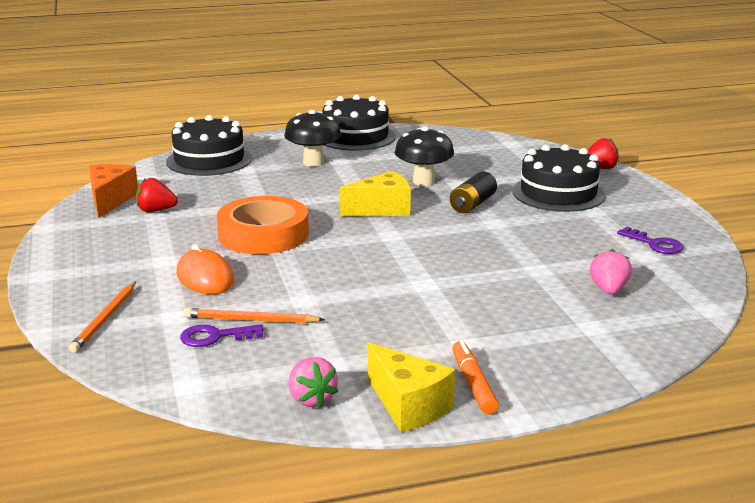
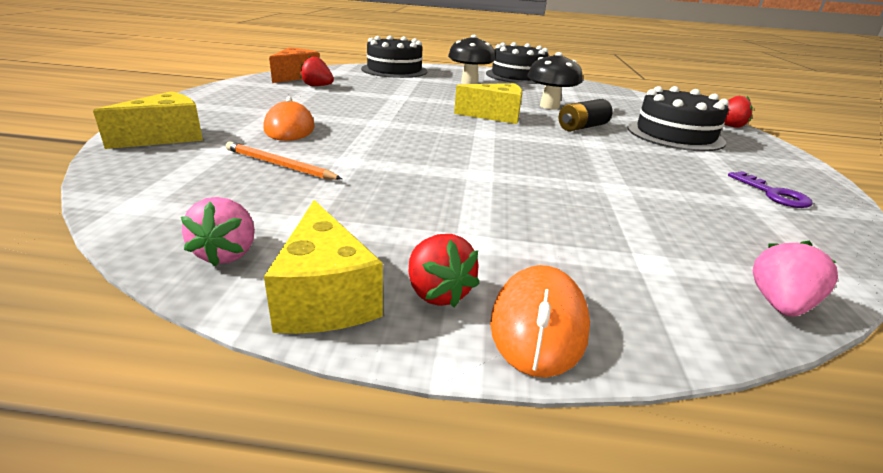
camera: 20 degrees right, 5 degrees up
orange pencil [69,282,136,353] -> yellow cheese [93,91,203,149]
purple key [180,324,264,347] -> none
orange tape [217,196,309,254] -> none
orange marker [452,340,499,414] -> red strawberry [409,234,480,307]
pink strawberry [590,249,632,295] -> pink strawberry moved to [753,241,838,317]
none -> orange mouse [490,265,590,378]

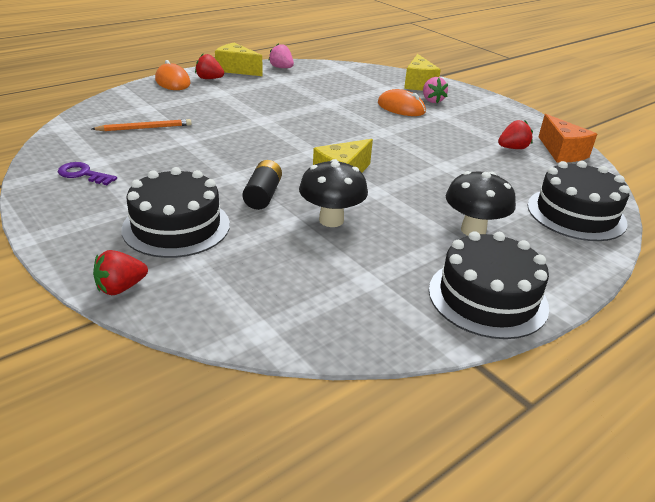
camera: 135 degrees right, 5 degrees up
orange pencil [226,141,342,180] -> orange pencil moved to [92,119,192,131]
pink strawberry [753,241,838,317] -> pink strawberry moved to [423,77,448,103]

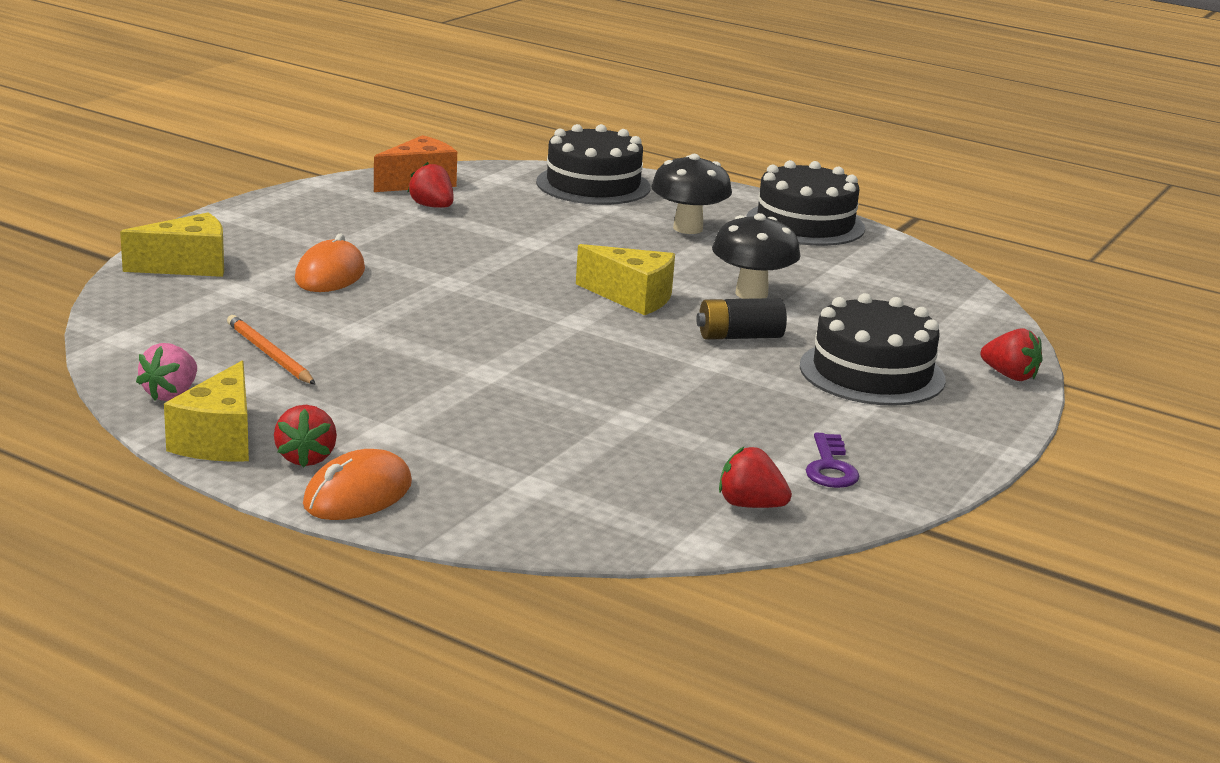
camera: 110 degrees left, 10 degrees down
orange pencil [92,119,192,131] -> orange pencil moved to [227,315,316,385]
pink strawberry [423,77,448,103] -> none
none -> red strawberry [719,447,792,508]

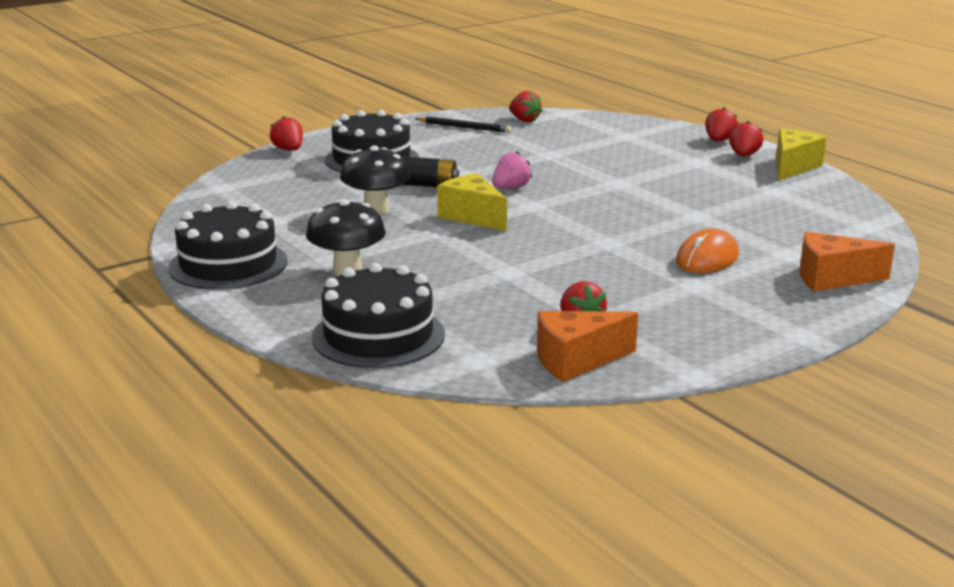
camera: 155 degrees left, 0 degrees up
yellow cheese [120,212,224,277] -> orange cheese [799,232,895,291]
pink strawberry [136,343,197,401] -> pink strawberry moved to [492,152,532,188]
orange pencil [227,315,316,385] -> none
orange mouse [303,449,412,520] -> red strawberry [705,107,738,141]
purple key [806,433,860,488] -> black pencil [415,117,512,133]

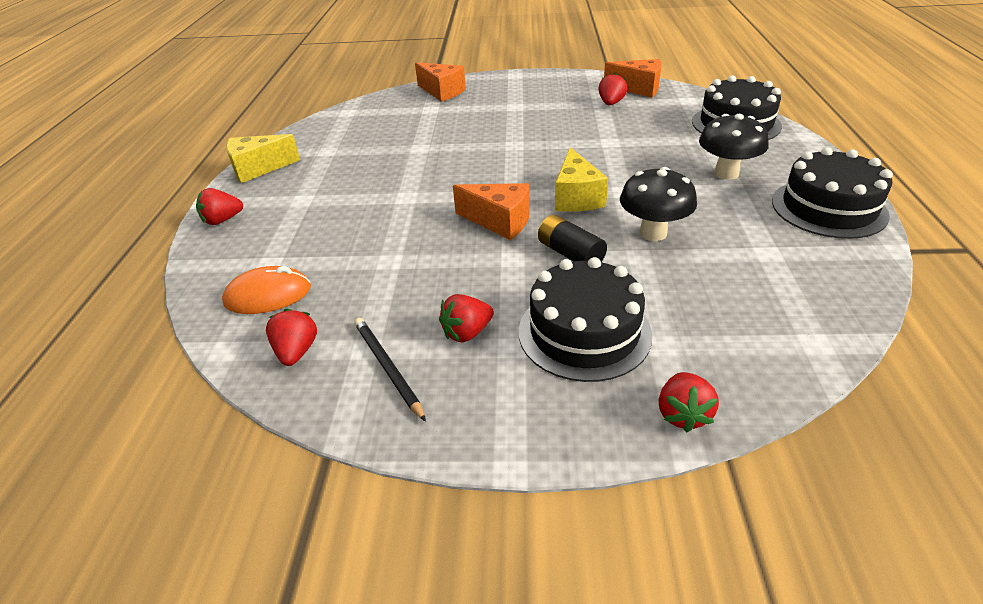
camera: 140 degrees left, 15 degrees up
pink strawberry [492,152,532,188] -> orange cheese [453,183,530,240]
orange mouse [676,228,739,273] -> orange mouse moved to [222,266,311,314]
red strawberry [729,121,764,157] -> red strawberry moved to [439,294,494,343]

